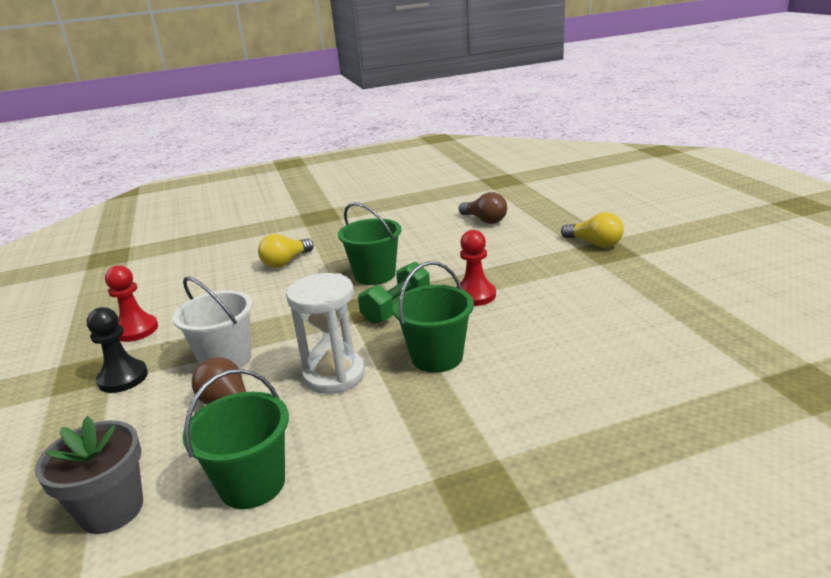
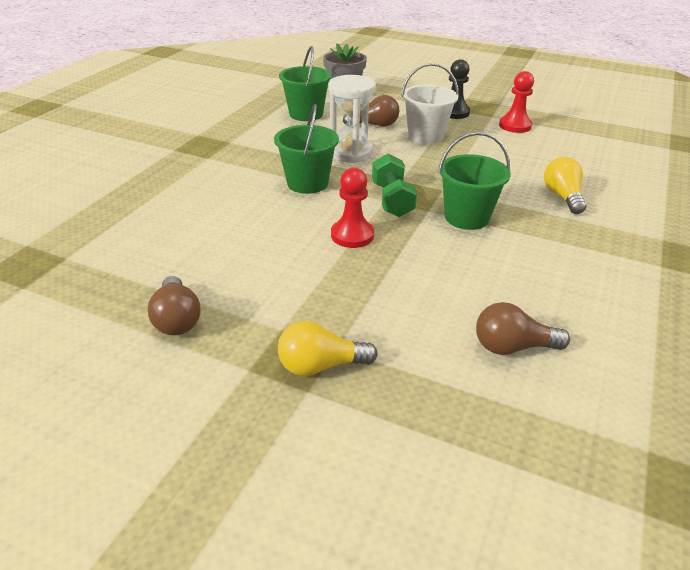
camera: 130 degrees right, 10 degrees up
none -> brown light bulb [148,276,201,335]

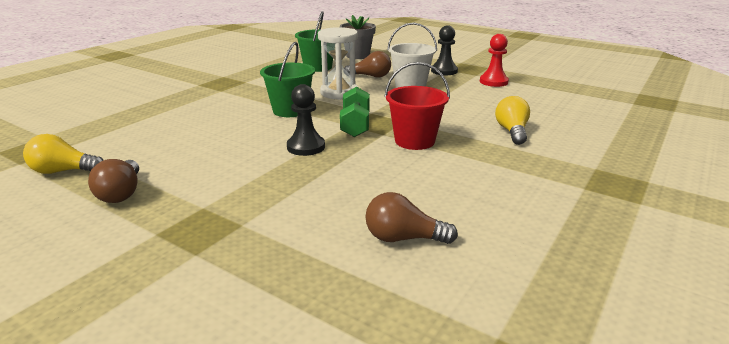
camera: 10 degrees right, 10 degrees down
yellow light bulb [278,321,378,376] -> yellow light bulb moved to [23,134,104,174]
red pawn [331,168,374,248] -> black pawn [287,84,325,156]
green bucket [438,132,511,230] -> red bucket [385,62,450,150]

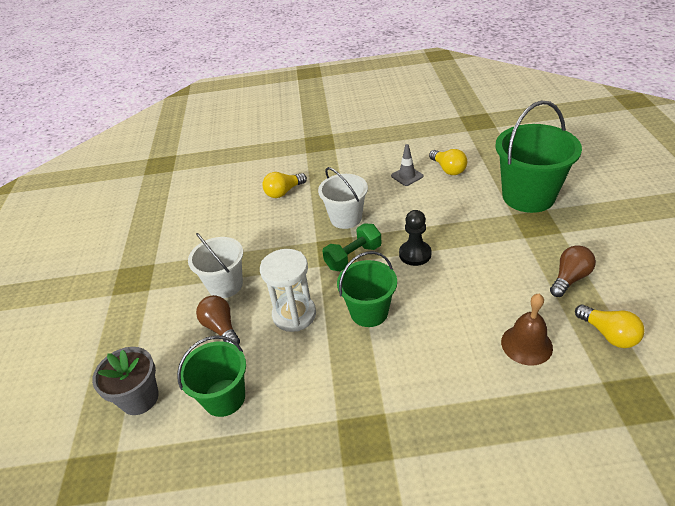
camera: 125 degrees left, 15 degrees up
brown light bulb [365,192,458,244] -> yellow light bulb [429,149,467,175]
red bucket [385,62,450,150] -> white bucket [318,167,368,229]
black pawn [431,25,458,75] -> none
red pawn [480,34,509,87] -> none
none -> grey traffic cone [391,144,423,186]
none -> green bucket [495,101,582,213]
none -> brown bell [501,294,553,366]

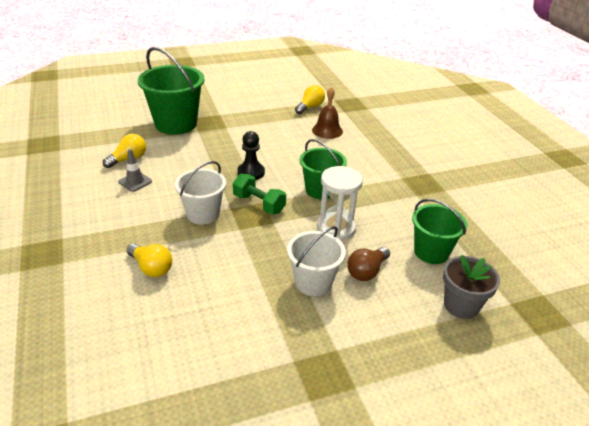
camera: 110 degrees left, 5 degrees down
brown light bulb [550,245,596,297] -> none

